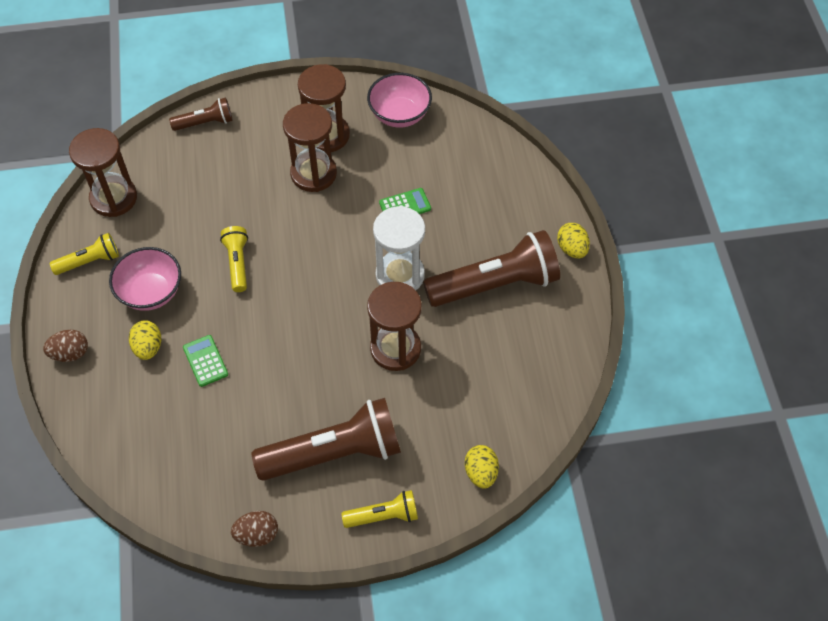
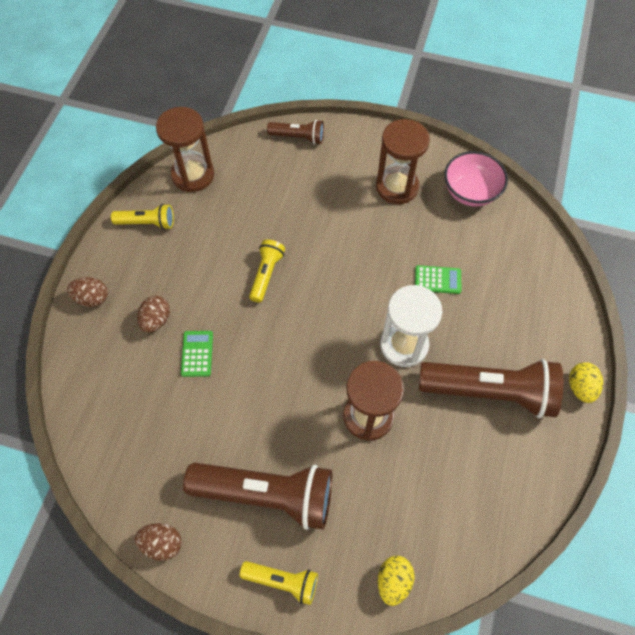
camera: 25 degrees right, 5 degrees up
pink bowl [109,247,181,311] -> none
yellow egg [129,320,161,360] -> brown egg [137,296,170,333]
brown hourglass [283,103,337,192] -> none

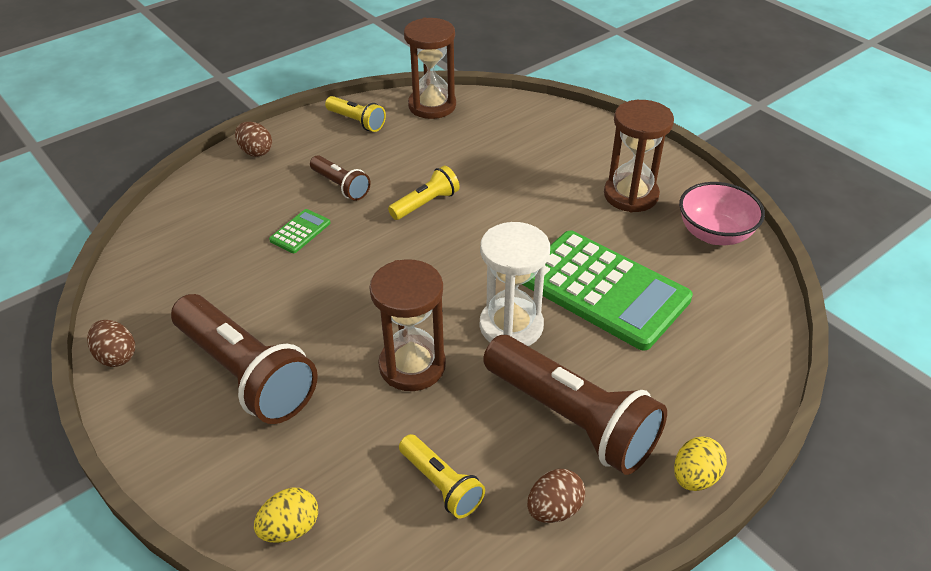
camera: 35 degrees right, 20 degrees down
brown egg [137,296,170,333] -> brown egg moved to [527,469,585,523]
yellow flashlight [240,561,318,605] -> yellow flashlight moved to [399,434,485,518]
brown flashlight [267,120,324,144] -> brown flashlight moved to [310,155,371,201]
green calculator [415,265,461,294] -> green calculator [522,230,693,351], size x2.49

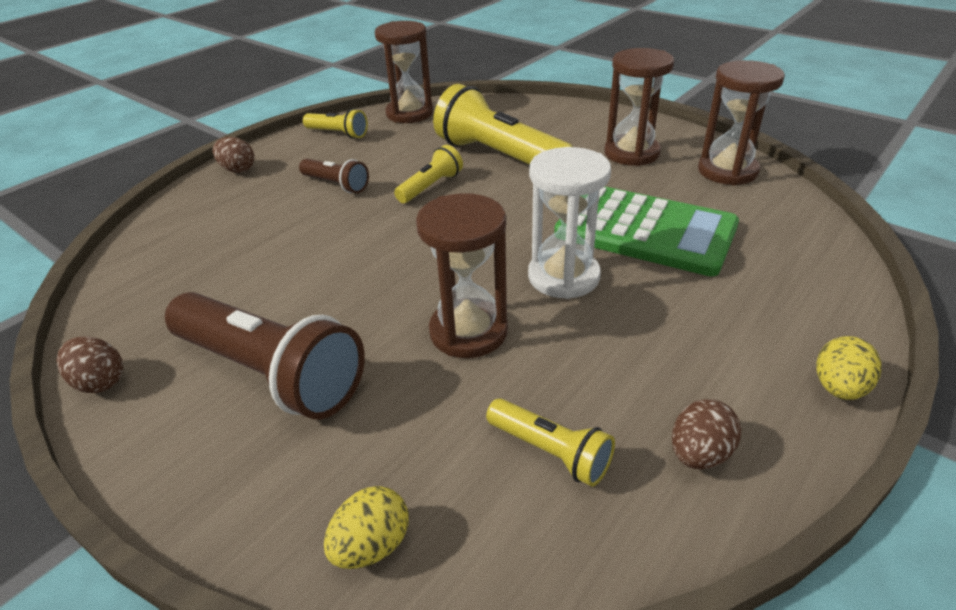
camera: 10 degrees left, 5 degrees down
green calculator [269,209,330,253] -> none
brown flashlight [483,335,667,475] -> none
pink bowl [679,182,765,245] -> brown hourglass [698,60,785,185]
none -> yellow flashlight [433,84,573,165]

